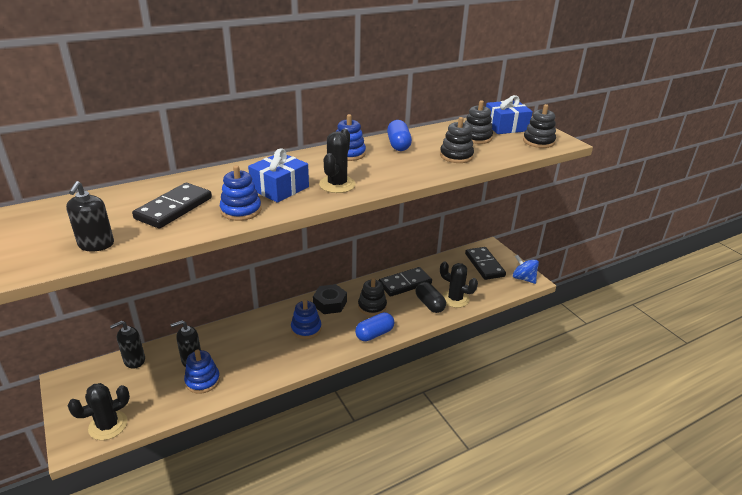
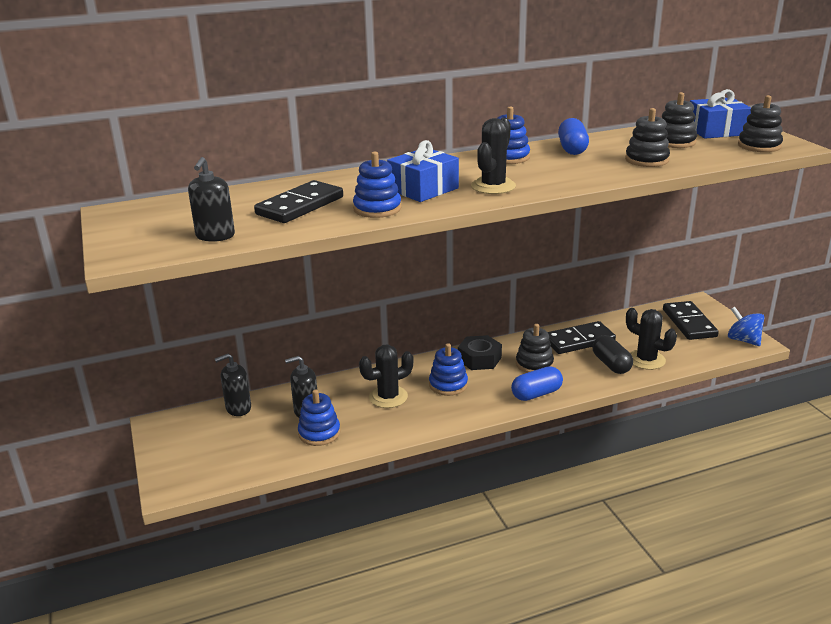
camera: 10 degrees right, 5 degrees down
black cactus [67,383,130,440] -> black cactus moved to [359,344,413,408]

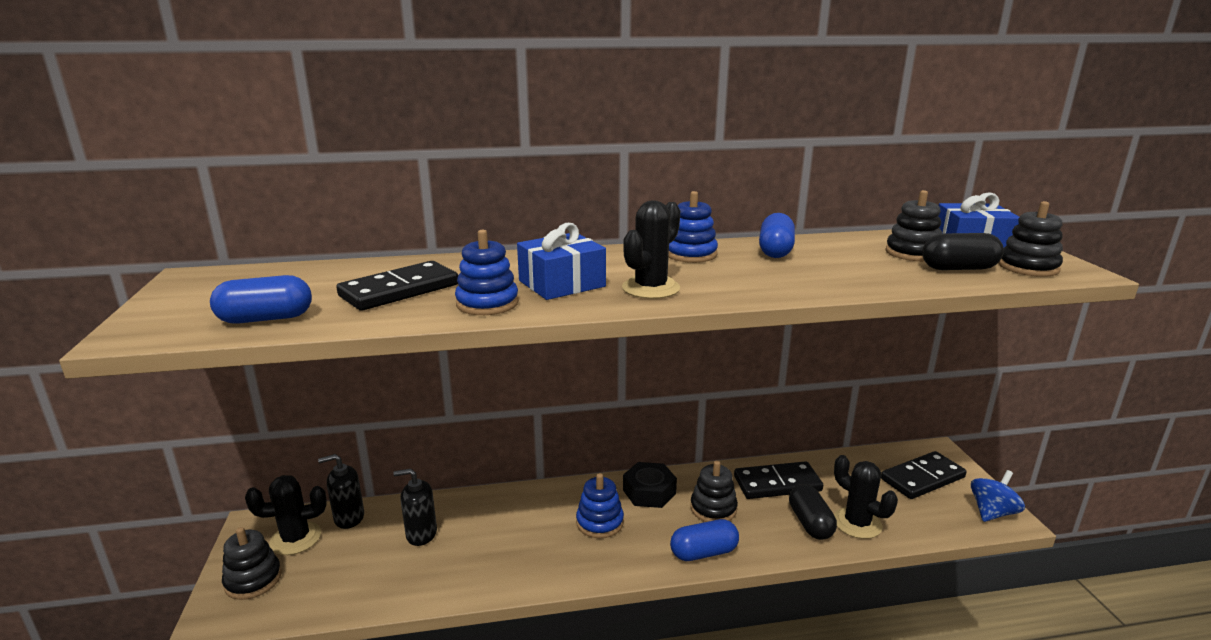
camera: 10 degrees right, 5 degrees down
black soap dispenser [188,157,235,242] -> blue capsule [210,275,312,324]
blue stacking toy [298,390,341,446] -> none
black cactus [359,344,413,408] -> black cactus moved to [245,475,327,555]
black stacking toy [625,108,670,167] -> black stacking toy moved to [222,527,282,600]
black domino [663,301,719,340] -> black domino turned 60 degrees clockwise [881,451,967,499]
blue spinning top [728,307,765,346] -> blue spinning top turned 75 degrees clockwise [971,470,1025,522]
none -> black capsule [922,233,1004,270]

